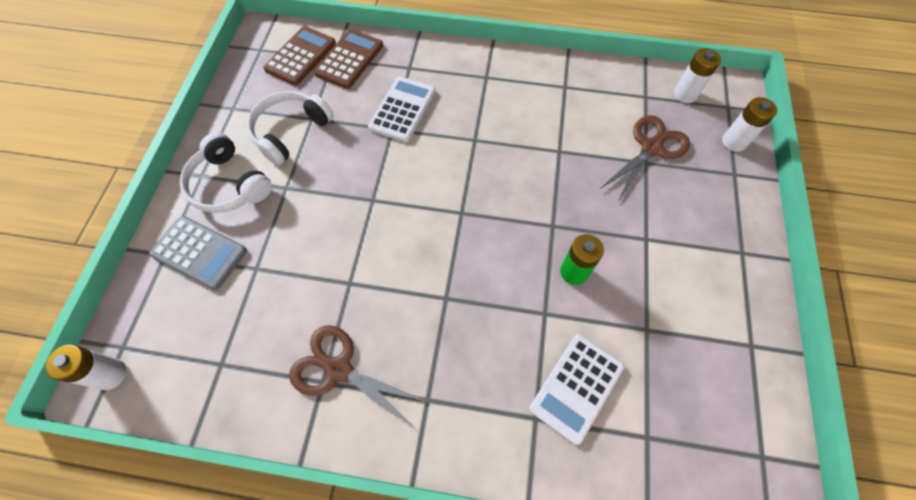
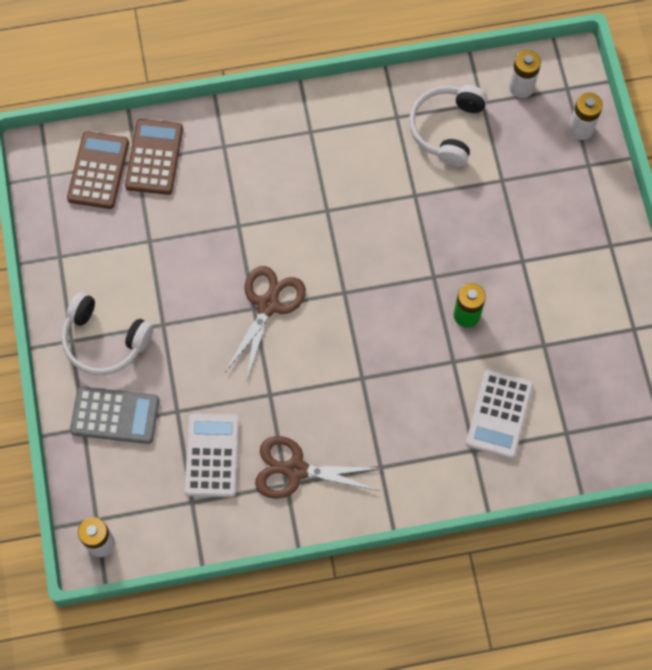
camera: 20 degrees left, 5 degrees up
white headphones [247,91,334,166] -> white headphones moved to [409,85,487,167]
white calculator [368,76,436,143] -> white calculator moved to [184,414,240,497]
brown scissors [600,115,690,202] -> brown scissors moved to [225,266,306,382]

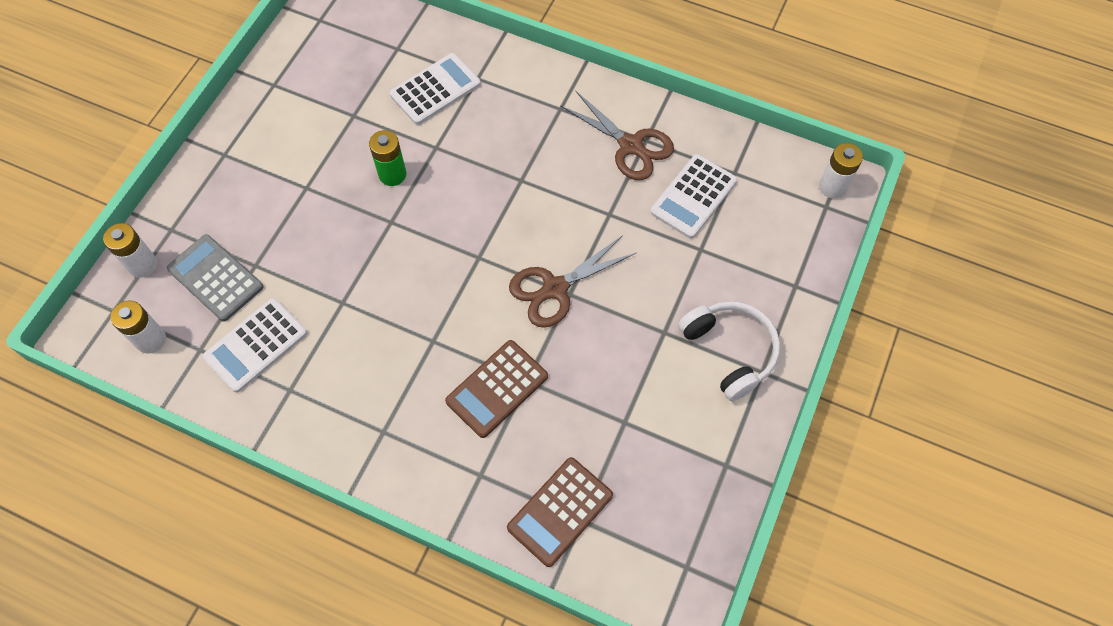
camera: 145 degrees left, 5 degrees down
brown calculator [67,131,129,209] -> brown calculator moved to [445,340,548,438]
grey calculator [70,386,159,444] -> grey calculator moved to [167,234,263,322]
white headphones [409,85,487,167] -> white calculator [203,298,307,393]

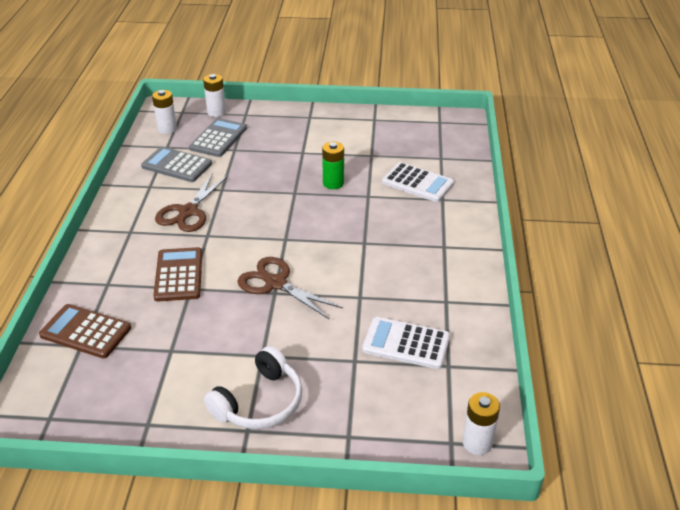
camera: 70 degrees right, 25 degrees down
white calculator [203,298,307,393] -> grey calculator [141,146,212,182]
brown calculator [445,340,548,438] -> brown calculator turned 60 degrees clockwise [153,247,202,301]
brown scissors [560,91,674,180] -> brown scissors moved to [155,173,229,232]

